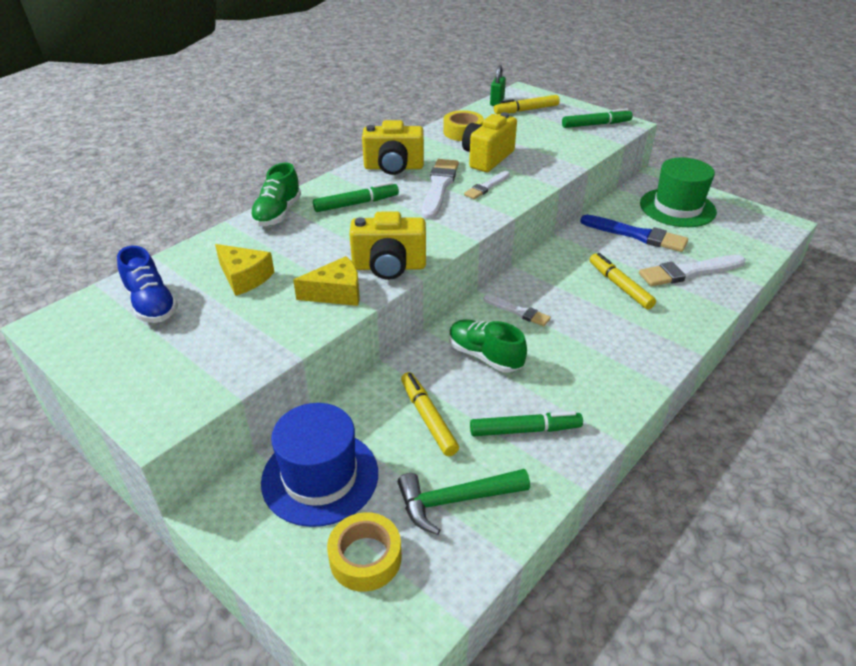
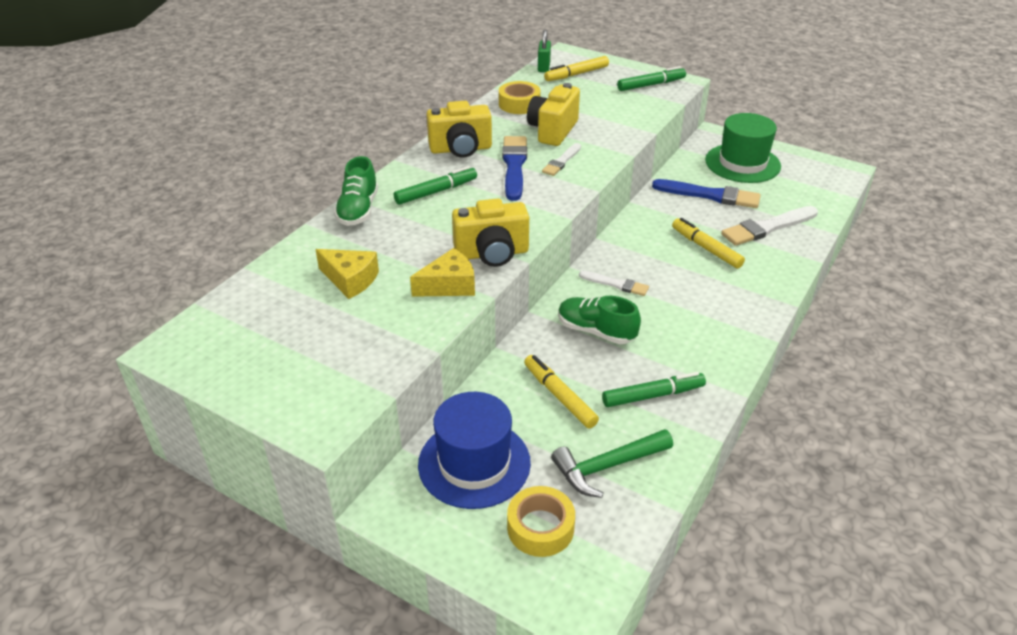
camera: 10 degrees left, 0 degrees up
blue shoe [117,246,178,323] -> none
white brush [422,159,459,219] -> blue brush [502,136,527,201]

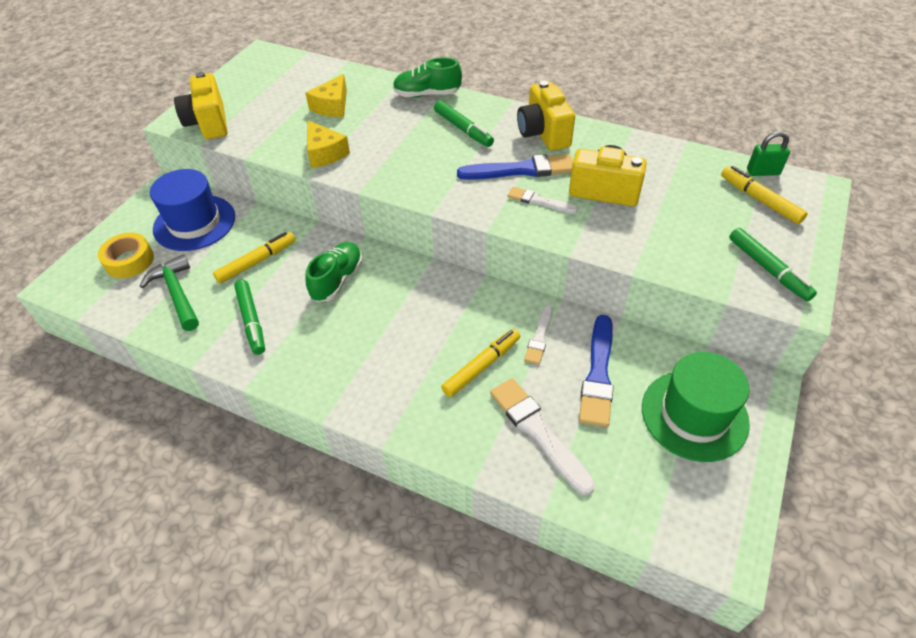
camera: 85 degrees right, 10 degrees up
yellow camera [452,199,529,267] -> yellow camera moved to [174,72,228,139]
yellow tape [499,81,541,114] -> none
white brush [579,271,649,296] -> white brush moved to [524,305,553,365]

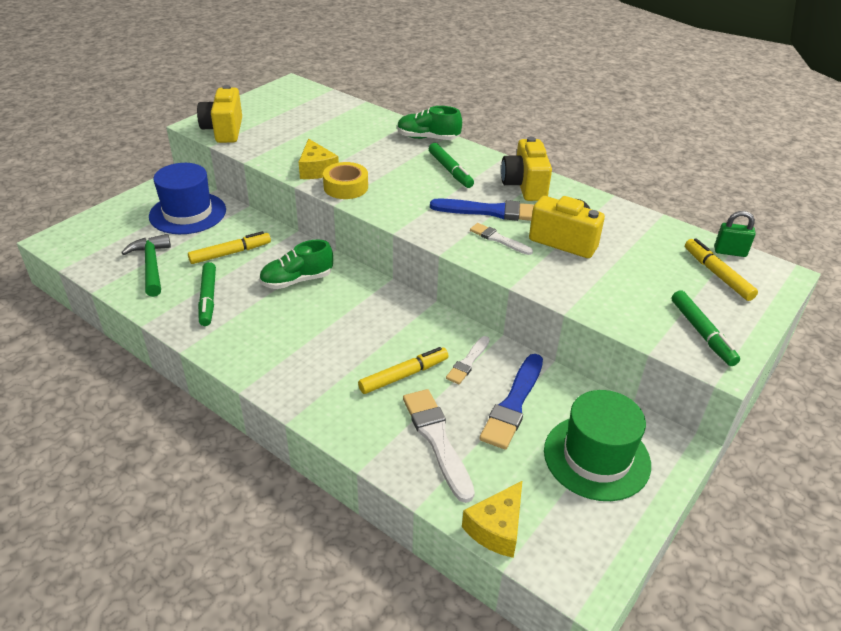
camera: 10 degrees right, 10 degrees down
yellow tape [98,233,154,278] -> yellow tape moved to [323,162,368,199]
green shoe [305,242,362,302] -> green shoe turned 150 degrees counterclockwise [259,239,333,289]
yellow cheese [306,74,347,117] -> yellow cheese moved to [462,481,522,558]

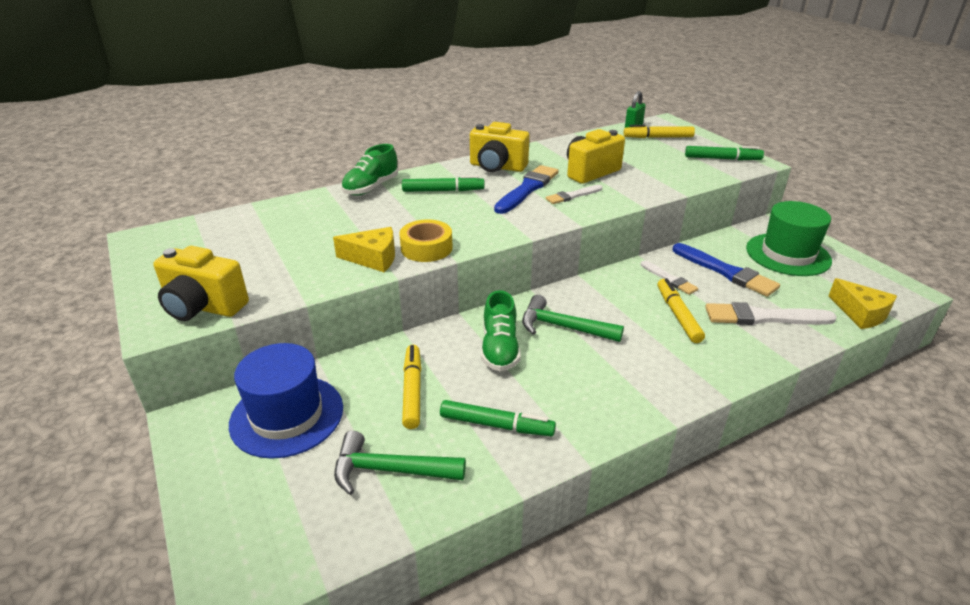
camera: 65 degrees left, 5 degrees down
none -> green hammer [522,295,624,342]

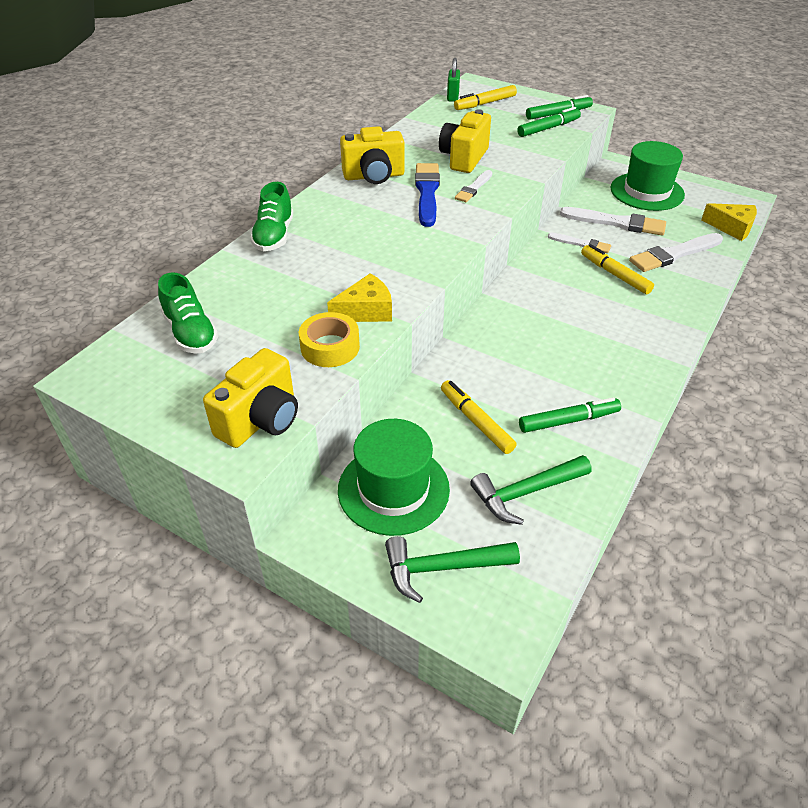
camera: 30 degrees left, 10 degrees up
yellow camera [153,246,249,321] -> yellow camera turned 45 degrees counterclockwise [203,348,298,448]
blue hat [229,343,343,459] -> green hat [338,419,450,536]
yellow tape [399,219,453,262] -> yellow tape moved to [299,312,360,367]
green marker [402,175,484,192] -> green marker moved to [517,107,581,137]
green shoe [481,290,521,371] -> green shoe moved to [158,272,218,354]
green hammer [522,295,624,342] -> green hammer moved to [385,536,520,603]
blue brush [673,243,780,297] -> white brush [560,207,666,235]

